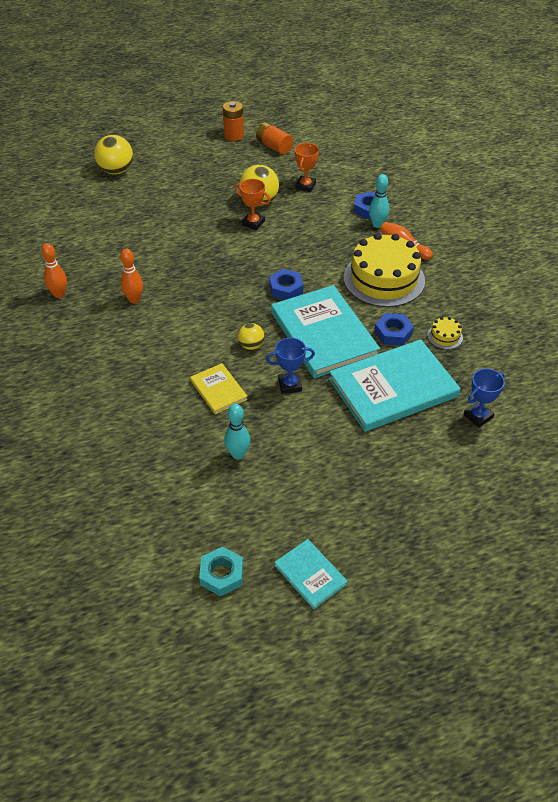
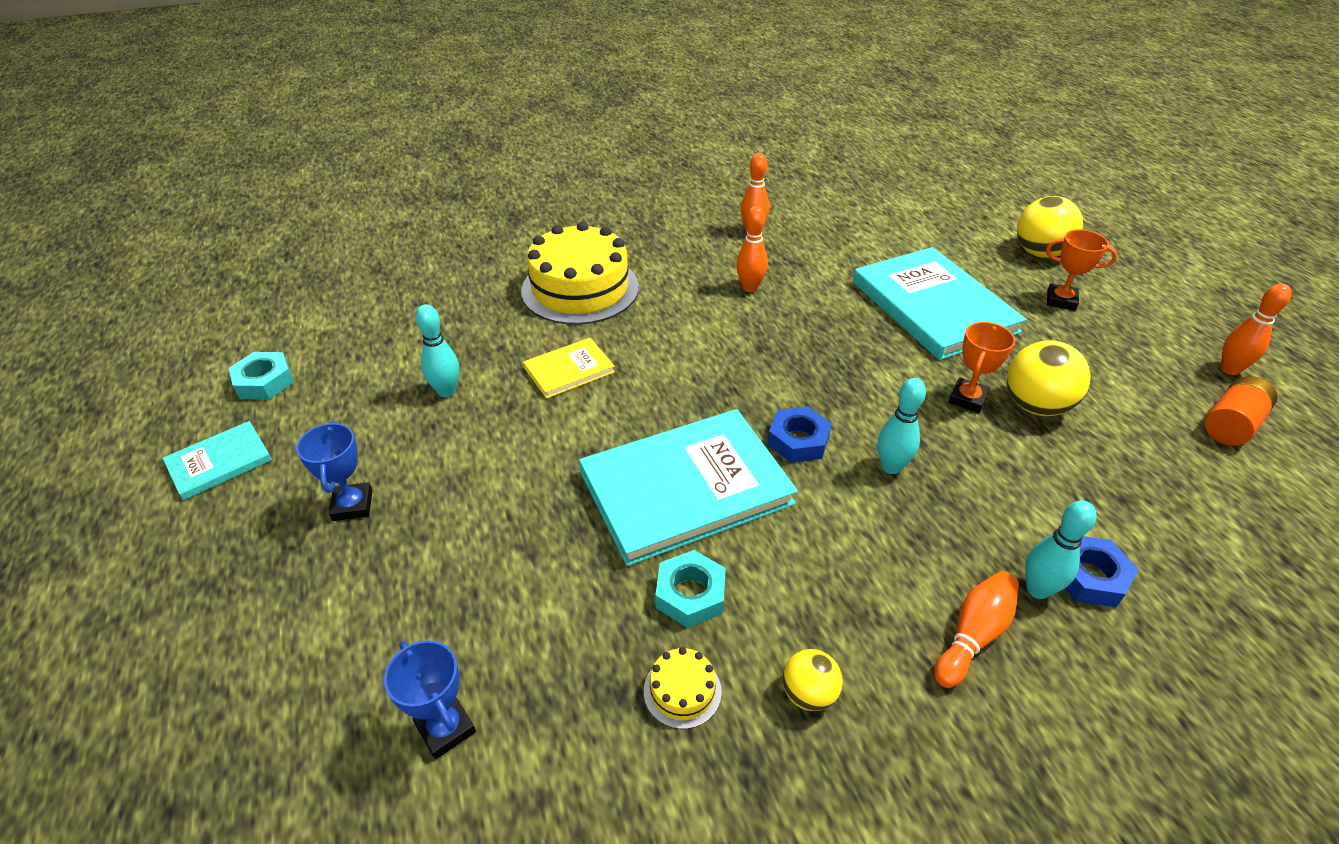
camera: 90 degrees right, 5 degrees down
orange battery [223,101,244,141] -> orange bowling pin [1220,283,1292,375]
yellow ball [238,323,265,350] -> yellow ball moved to [783,649,843,711]
blue trophy [266,338,315,394] -> blue trophy moved to [296,421,373,521]
orange trophy [295,143,319,192] -> orange trophy moved to [1046,229,1117,310]
turquoise book [329,339,461,432] -> turquoise book moved to [853,247,1027,360]
yellow cake [344,233,425,307] -> yellow cake moved to [521,222,639,325]
blue nut [374,313,414,346] -> turquoise nut [655,550,726,628]
none -> turquoise bowling pin [878,378,926,474]

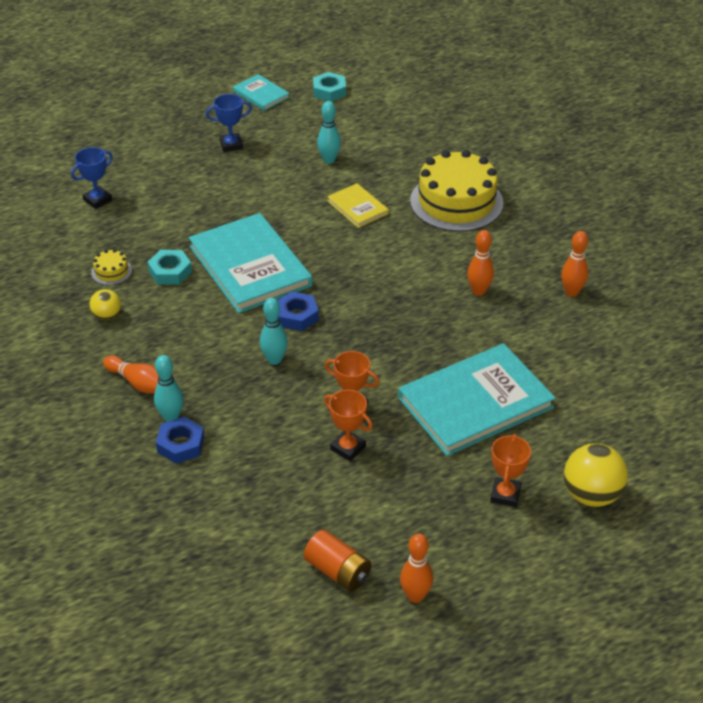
camera: 85 degrees right, 0 degrees up
yellow ball [1007,340,1091,416] -> orange trophy [324,389,373,461]

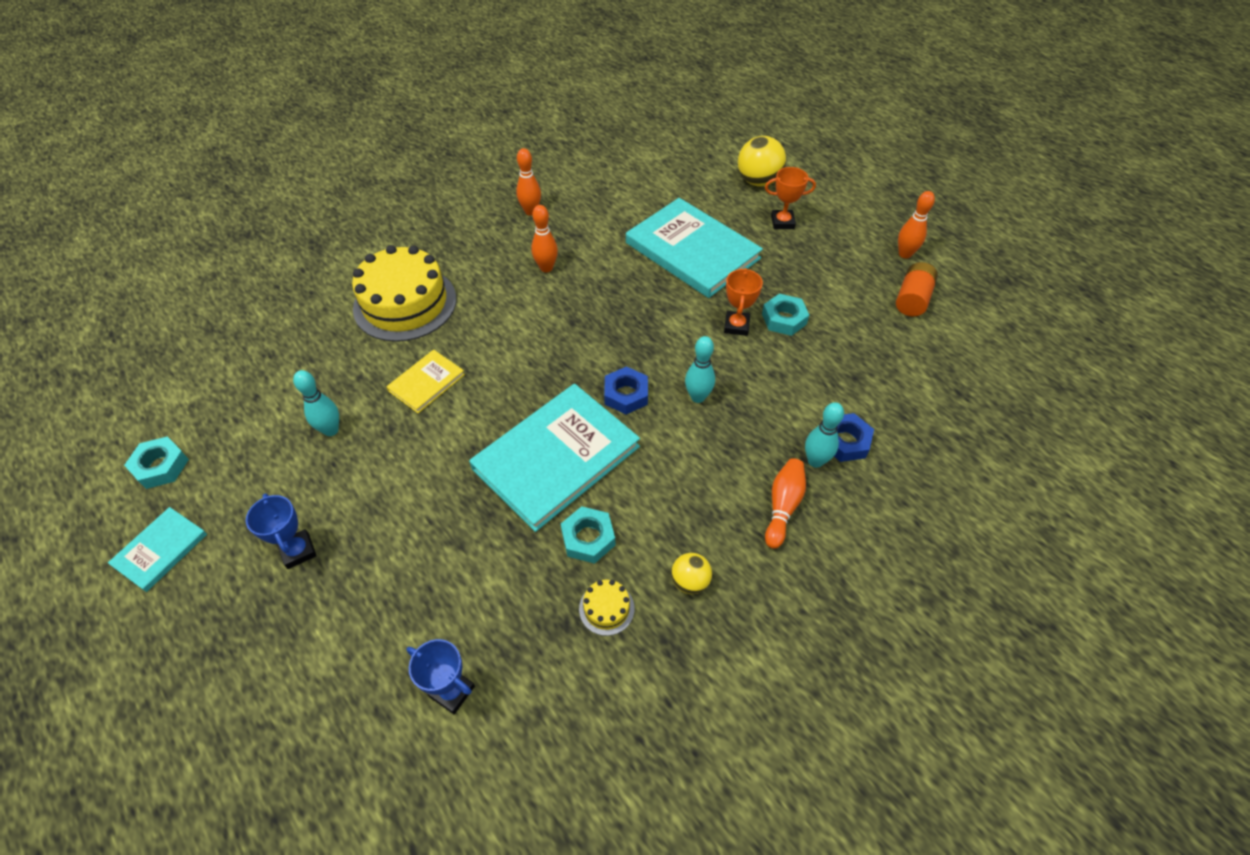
camera: 105 degrees left, 10 degrees up
orange trophy [324,389,373,461] -> turquoise nut [762,294,809,336]

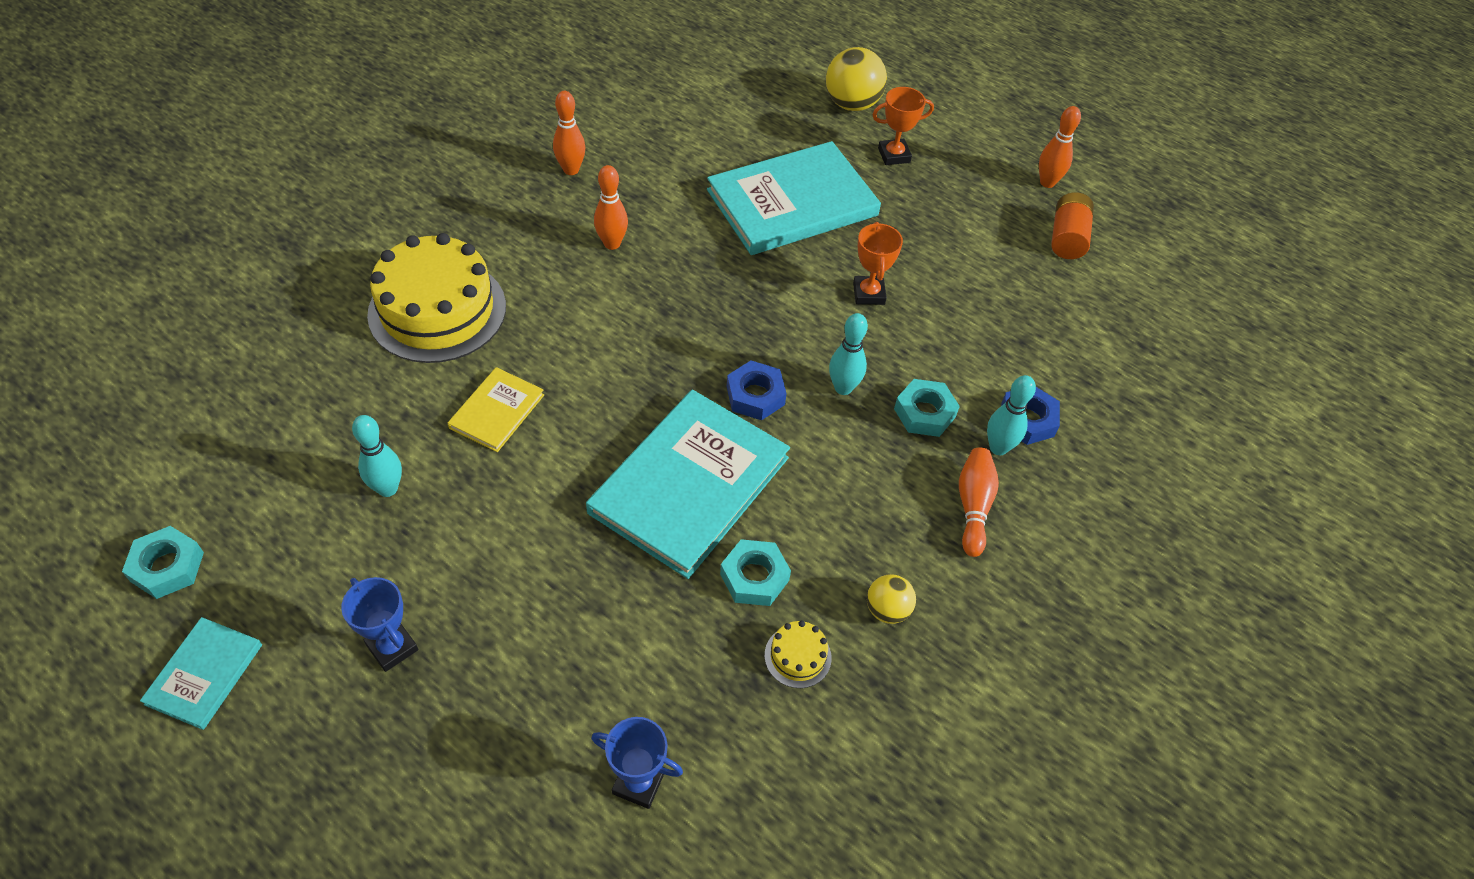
camera: 15 degrees left, 0 degrees up
turquoise book [626,198,763,298] -> turquoise book turned 60 degrees counterclockwise [707,141,881,255]
turquoise nut [762,294,809,336] -> turquoise nut moved to [894,379,960,437]

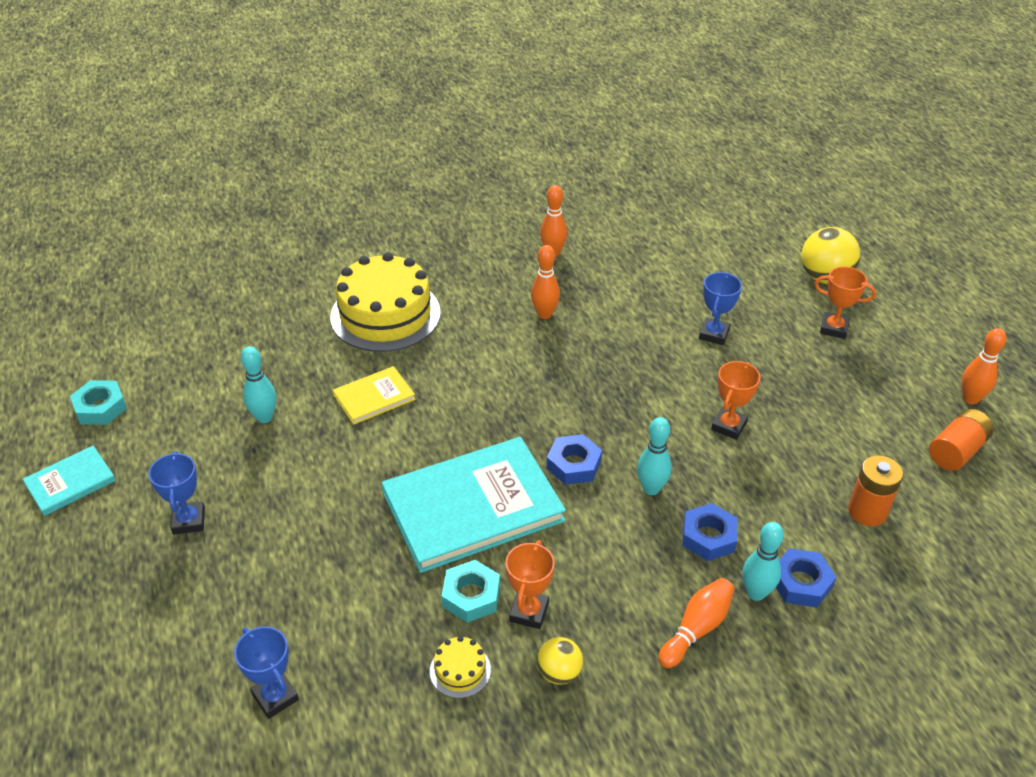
camera: 35 degrees right, 10 degrees down
turquoise book [707,141,881,255] -> blue trophy [699,272,742,345]
turquoise nut [894,379,960,437] -> blue nut [682,503,737,561]
none -> orange trophy [505,540,555,629]
none -> orange battery [848,455,903,526]

